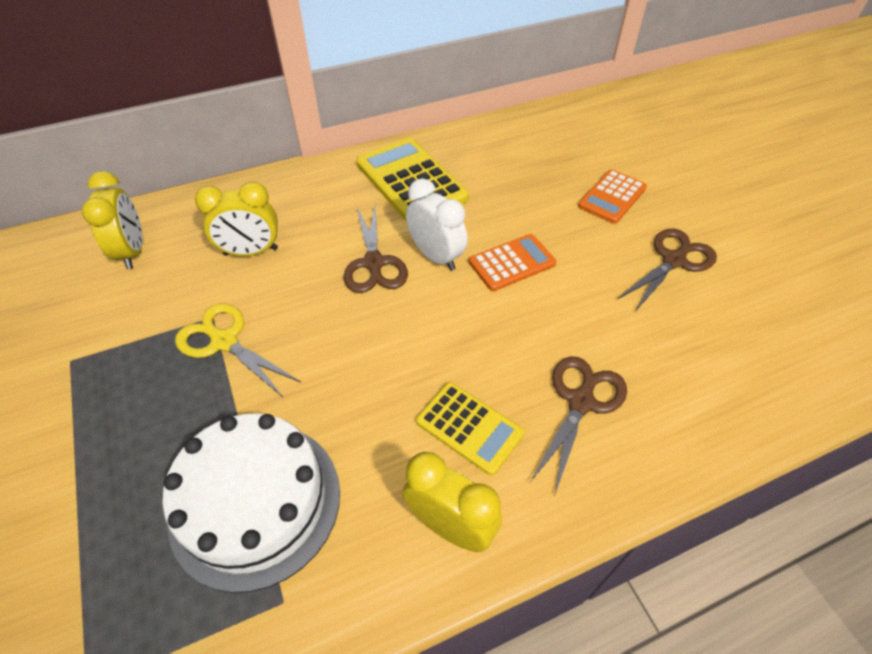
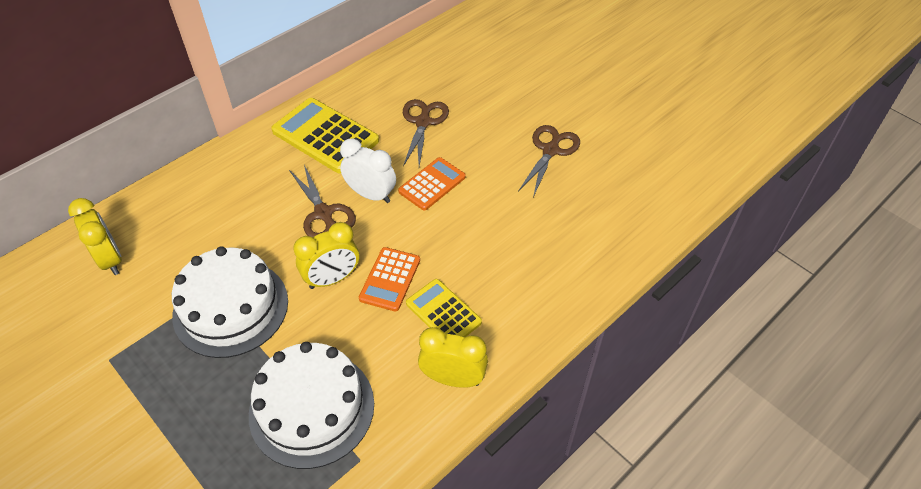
camera: 20 degrees left, 0 degrees up
yellow scissors [175,303,301,397] -> white cake [172,246,288,358]
yellow clock [195,182,278,256] -> yellow clock moved to [293,222,359,289]
yellow calculator [416,382,524,476] -> yellow calculator turned 150 degrees counterclockwise [406,279,482,338]
brown scissors [530,356,627,494] -> brown scissors moved to [403,99,449,166]
orange calculator [578,169,647,224] -> orange calculator moved to [359,247,420,312]

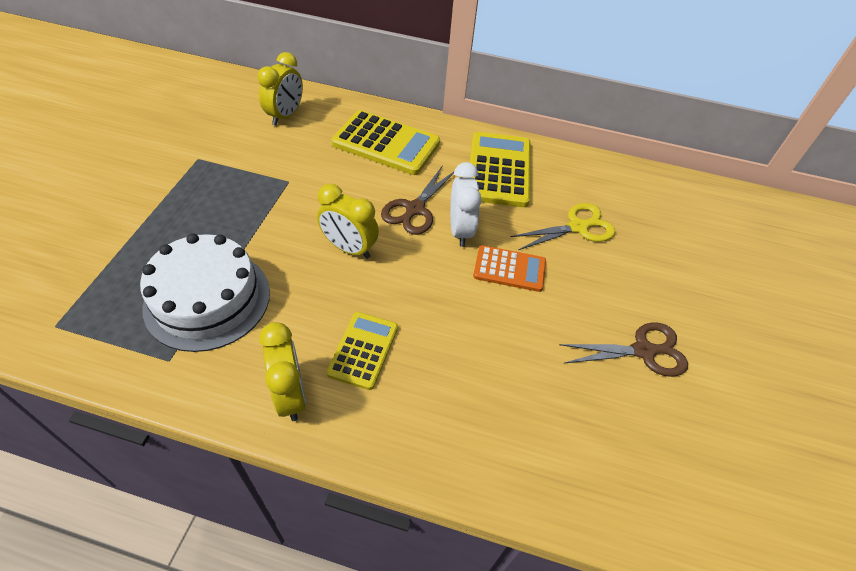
camera: 55 degrees right, 0 degrees up
white cake [172,246,288,358] -> none
orange calculator [359,247,420,312] -> none
brown scissors [403,99,449,166] -> yellow scissors [511,203,615,250]
none -> yellow calculator [331,110,440,175]

